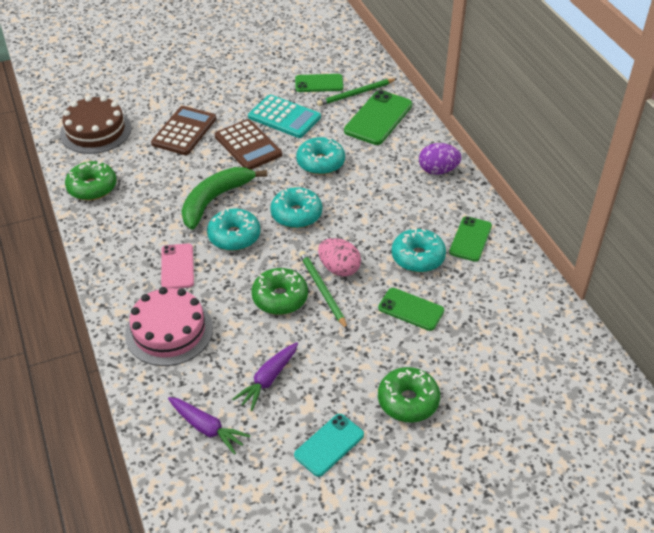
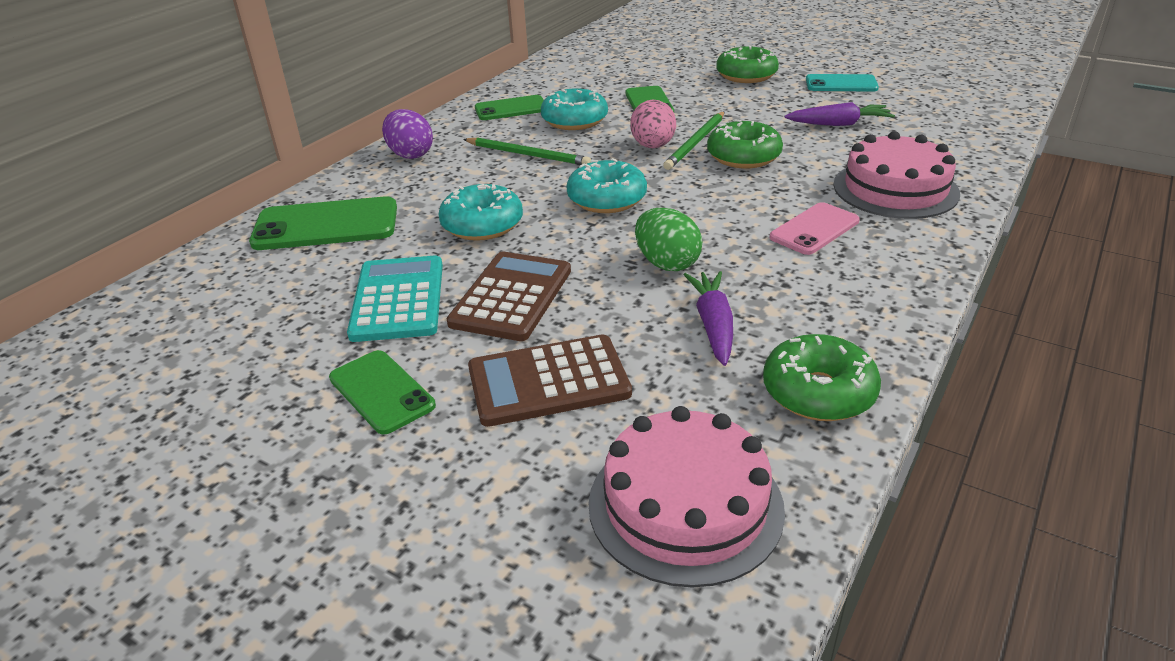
camera: 125 degrees left, 10 degrees down
brown cake [60,96,131,154] -> pink cake [589,406,785,588]
purple carrot [168,397,250,455] -> purple carrot moved to [684,271,733,366]
green banana [182,167,267,230] -> green egg [635,207,702,271]
turquoise donut [207,208,260,251] -> none
green phone [295,74,344,92] -> green phone moved to [329,350,436,435]
green pencil [317,78,396,106] -> green pencil moved to [463,137,591,165]

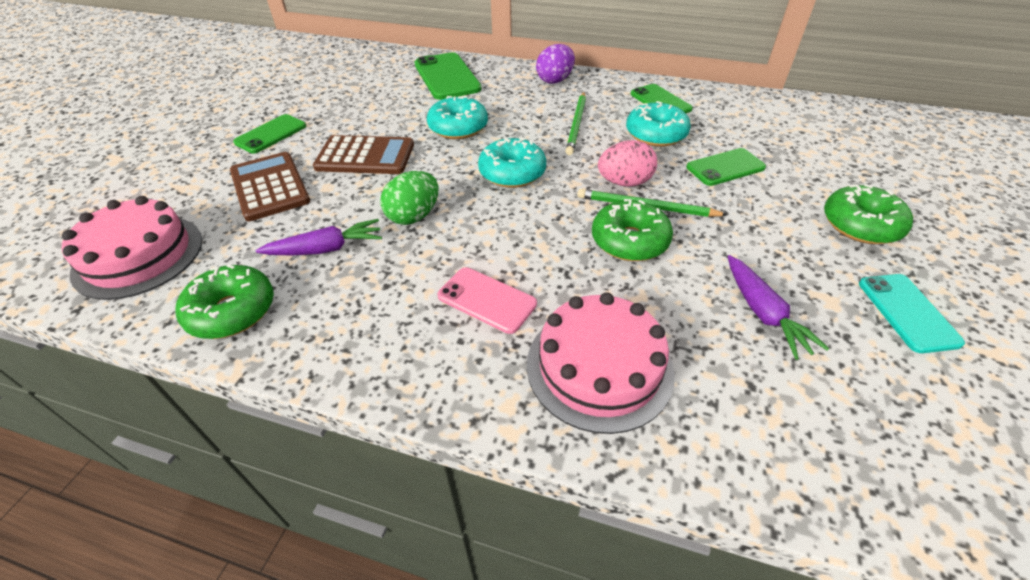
camera: 75 degrees right, 10 degrees up
turquoise calculator [347,256,443,342] -> none

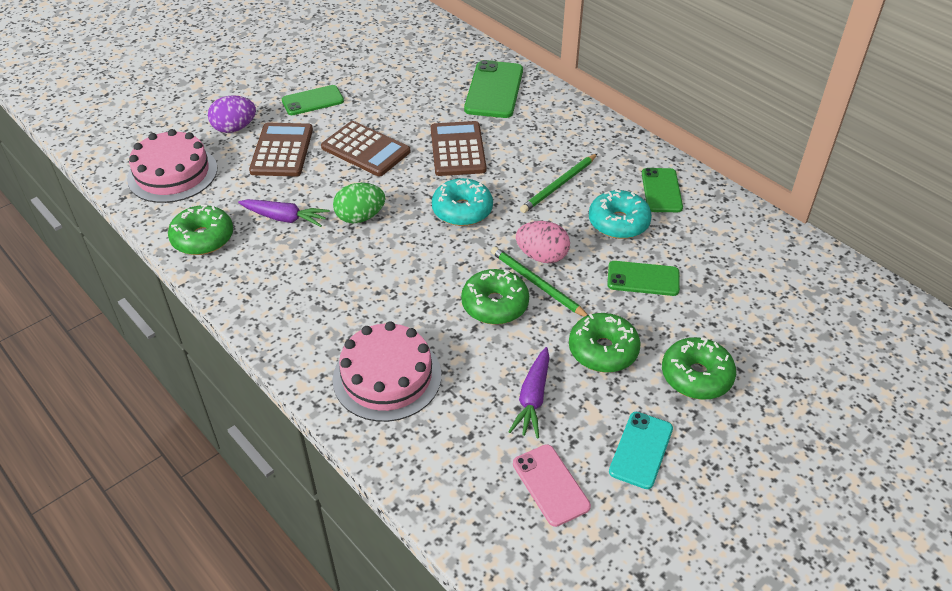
camera: 30 degrees right, 0 degrees up
turquoise donut [427,96,488,139] -> brown calculator [431,121,486,176]
pink phone [438,267,537,334] -> pink phone moved to [513,444,591,527]
purple egg [536,44,575,84] -> purple egg moved to [208,95,256,133]
none -> green donut [569,313,641,373]

